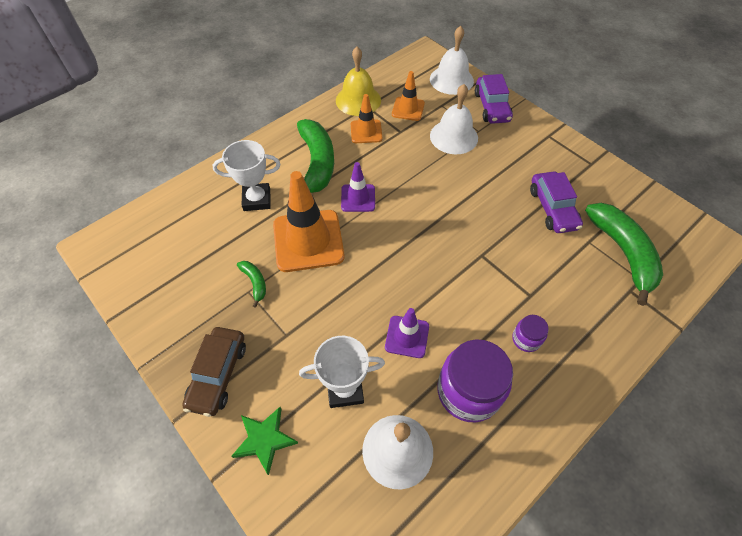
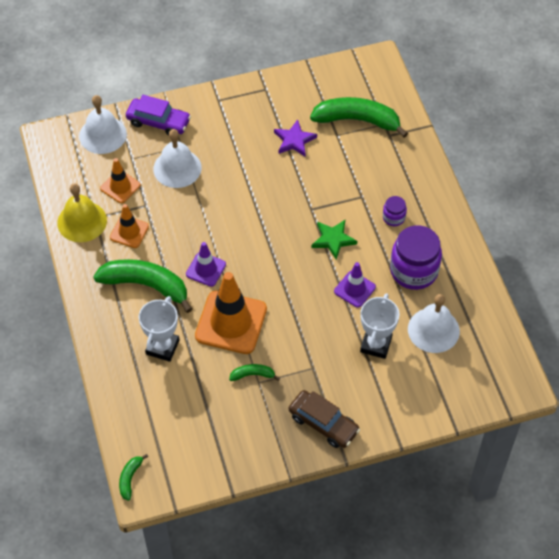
camera: 65 degrees left, 0 degrees up
green star [231,407,298,475] -> green star moved to [312,220,357,260]
purple car [530,171,583,233] -> purple star [274,119,317,157]
none -> green banana [119,454,148,501]

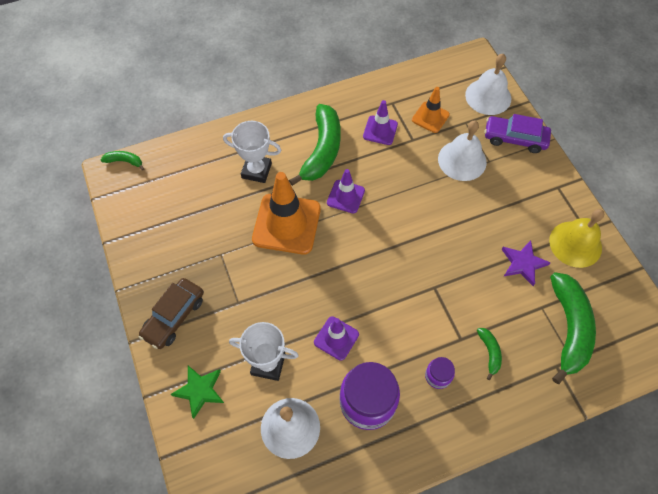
camera: 85 degrees right, 5 degrees up
yellow bell [57,183,107,242] -> yellow bell moved to [549,209,604,268]
orange traffic cone [110,204,149,248] -> purple traffic cone [363,100,398,145]
purple car [126,95,191,136] -> purple car turned 90 degrees clockwise [484,114,551,153]
green banana [229,364,280,381] -> green banana moved to [477,328,502,380]
green star [312,220,357,260] -> green star moved to [170,366,224,419]

